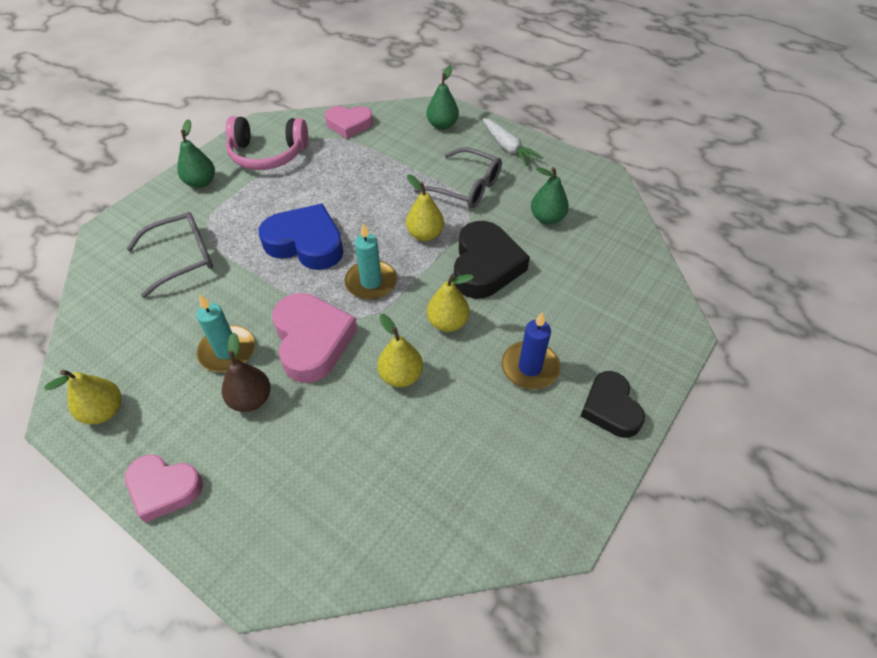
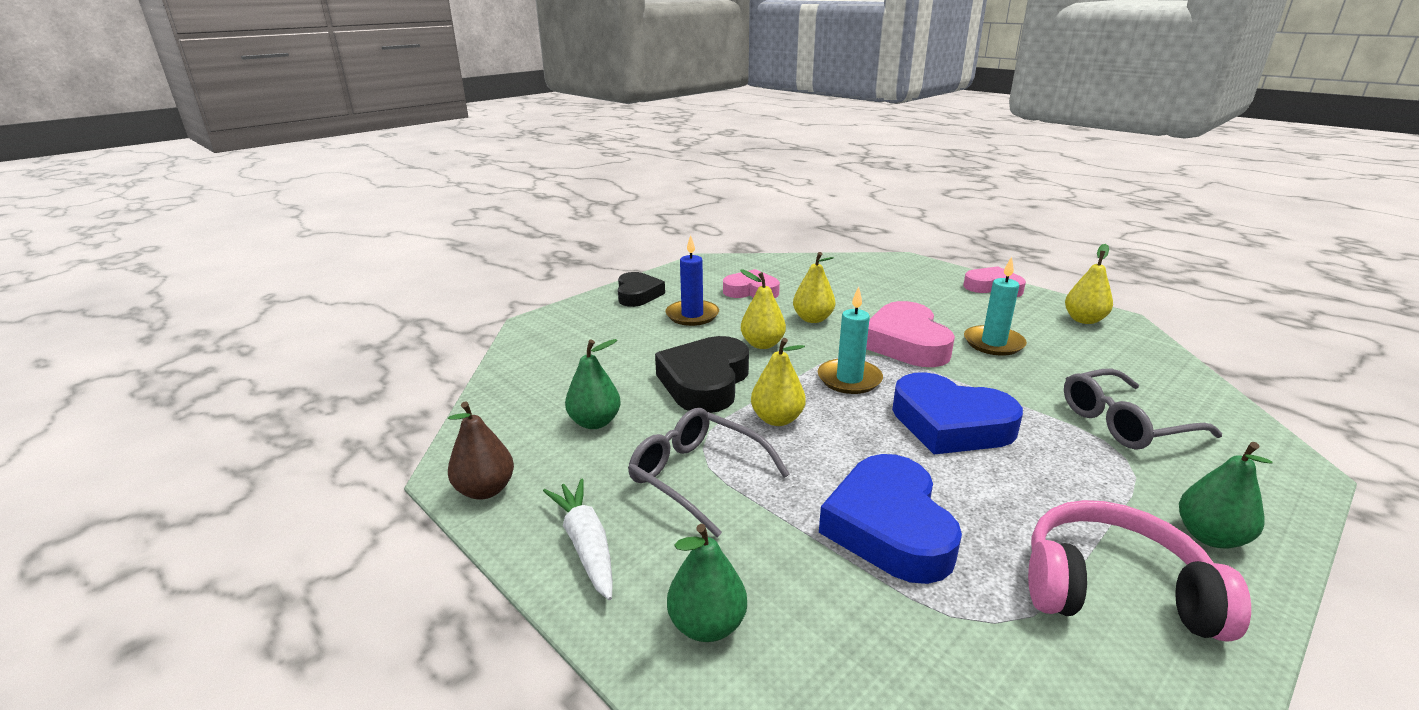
camera: 170 degrees left, 25 degrees down
brown pear [222,333,271,412] -> brown pear moved to [448,401,514,500]
pink heart [325,106,373,139] -> pink heart moved to [723,269,780,298]
none -> blue heart [819,454,962,584]

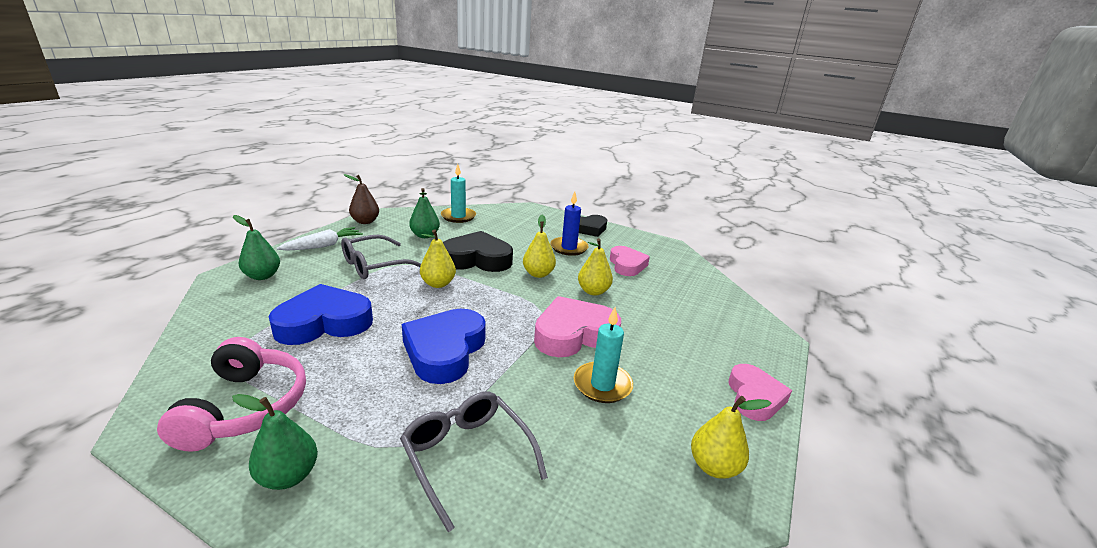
camera: 70 degrees right, 0 degrees up
grey glasses [628,408,790,537] -> grey glasses turned 150 degrees counterclockwise [341,235,421,279]
turquoise candle [818,287,883,394] -> turquoise candle moved to [441,164,476,223]

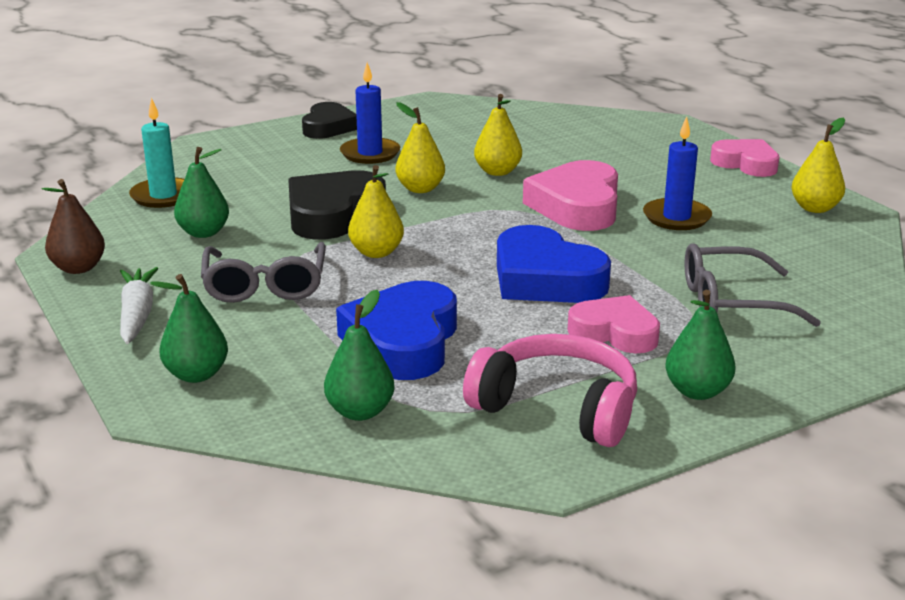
camera: 55 degrees left, 0 degrees up
turquoise candle [574,307,633,403] -> blue candle [643,116,712,230]
pink heart [610,246,650,276] -> pink heart moved to [568,295,660,353]
none -> green pear [324,290,395,421]

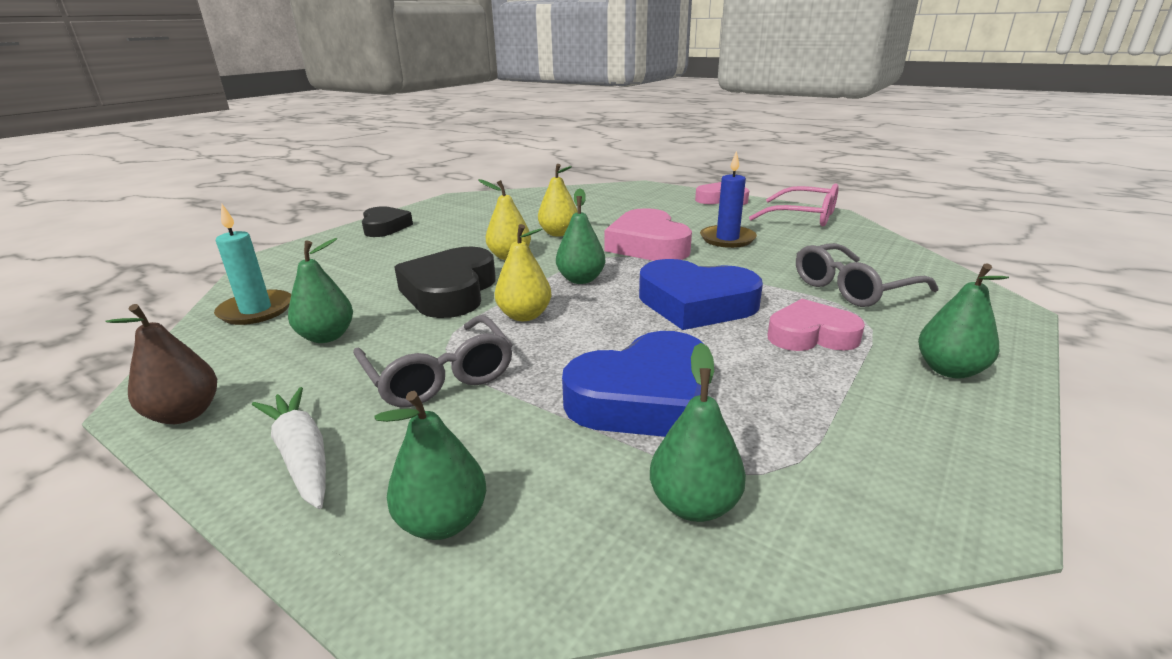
camera: 25 degrees left, 0 degrees up
blue heart [336,281,457,380] -> blue heart turned 105 degrees counterclockwise [562,331,705,437]
blue candle [340,62,400,164] -> none
pink headphones [463,334,637,447] -> none
yellow pear [792,117,845,213] -> pink glasses [749,184,839,227]
none -> green pear [556,188,605,284]

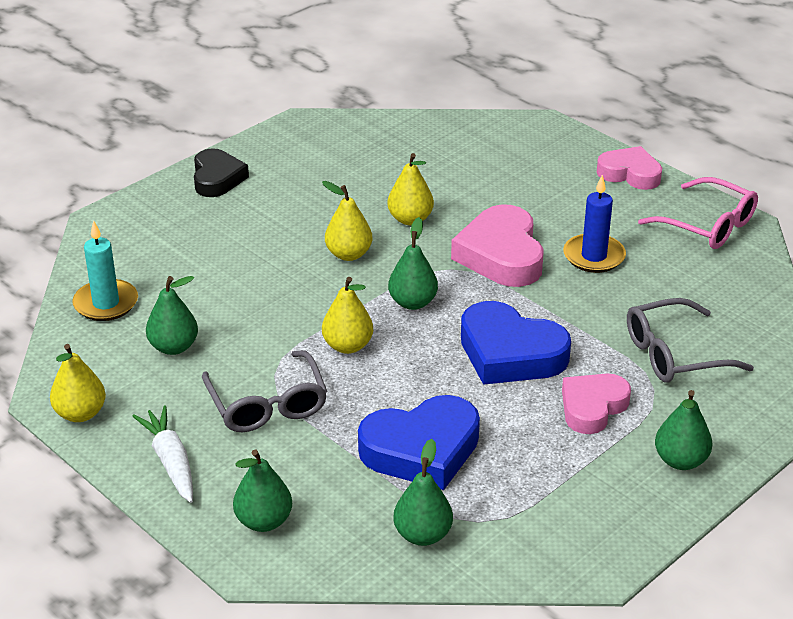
camera: 10 degrees right, 10 degrees up
brown pear [106,304,217,424] -> yellow pear [50,344,106,422]
black heart [394,247,496,318] -> none
pink heart [768,299,865,351] -> pink heart turned 60 degrees counterclockwise [562,374,631,434]

